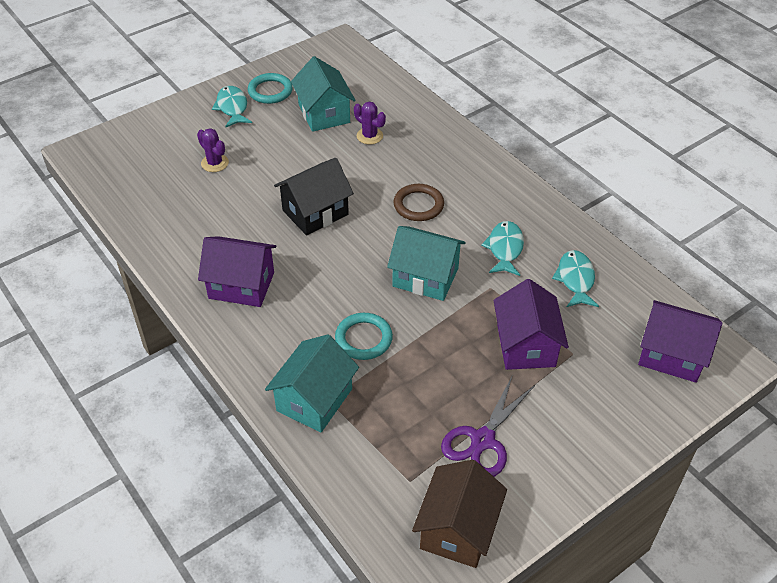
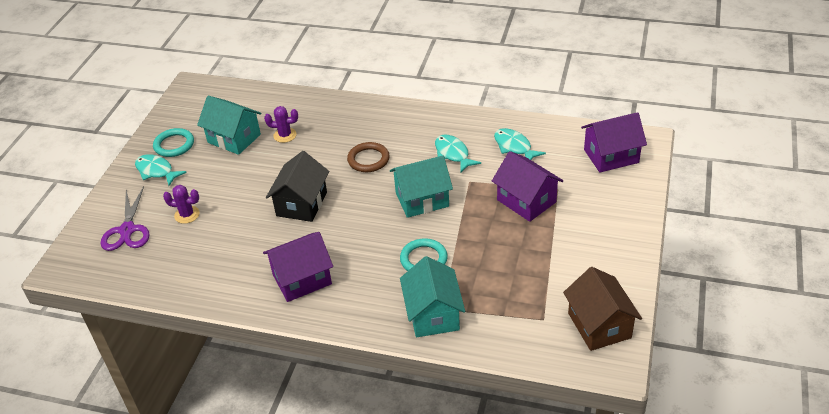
camera: 35 degrees left, 5 degrees down
purple scissors [441,377,535,477] -> purple scissors moved to [100,186,149,251]

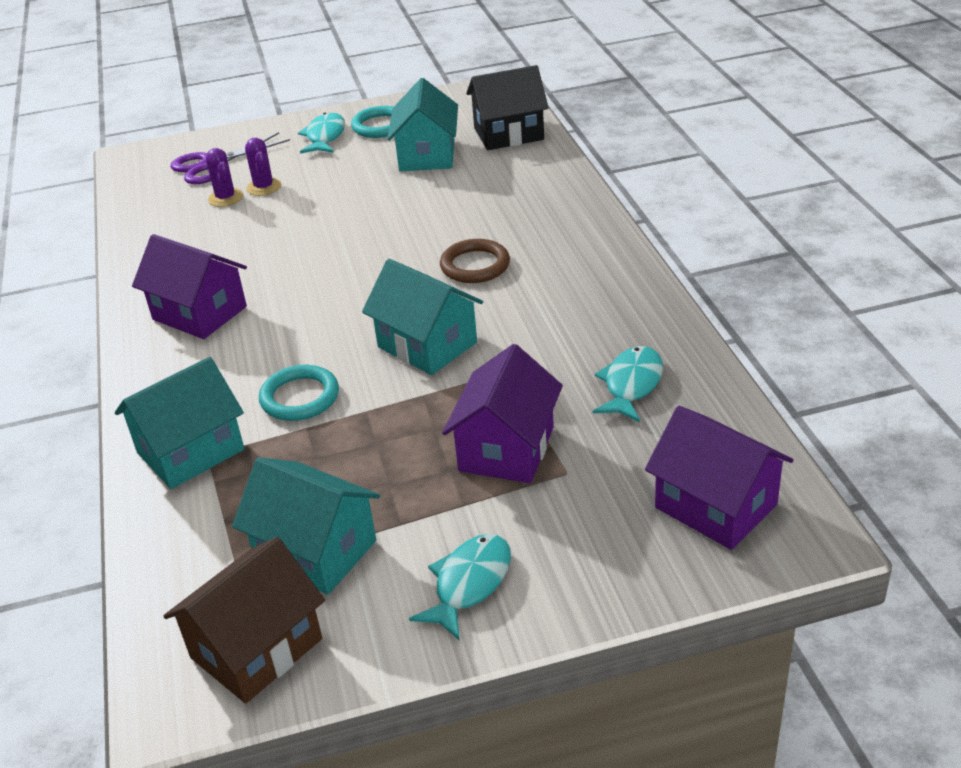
camera: 60 degrees right, 5 degrees down
purple cactus [264,106,298,143] -> purple cactus moved to [206,148,243,207]
black house [266,151,329,222] -> black house moved to [466,65,549,150]
turquoise fish [435,135,481,173] -> turquoise fish moved to [409,534,511,640]
none -> turquoise house [232,457,380,595]

